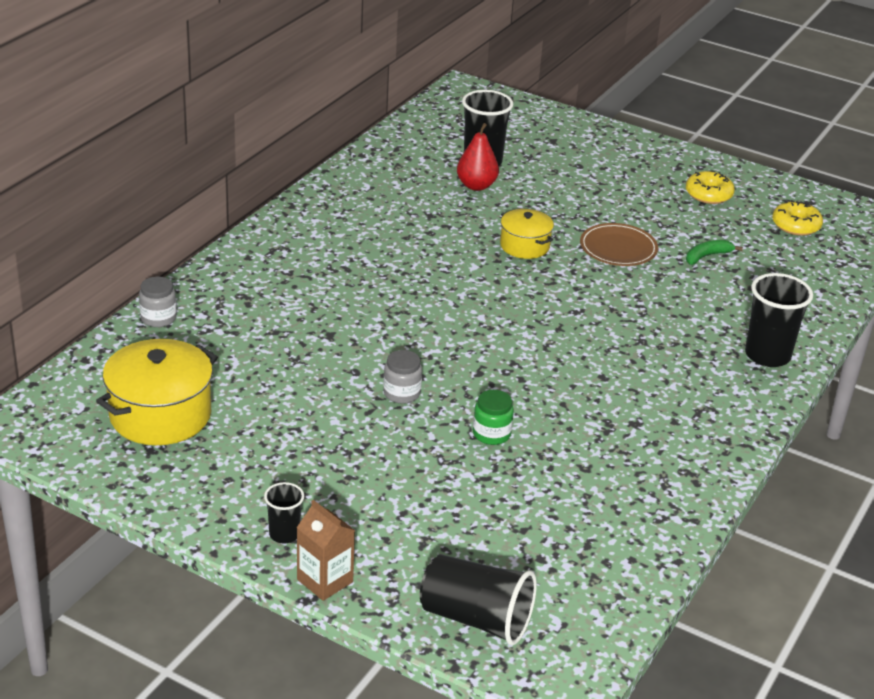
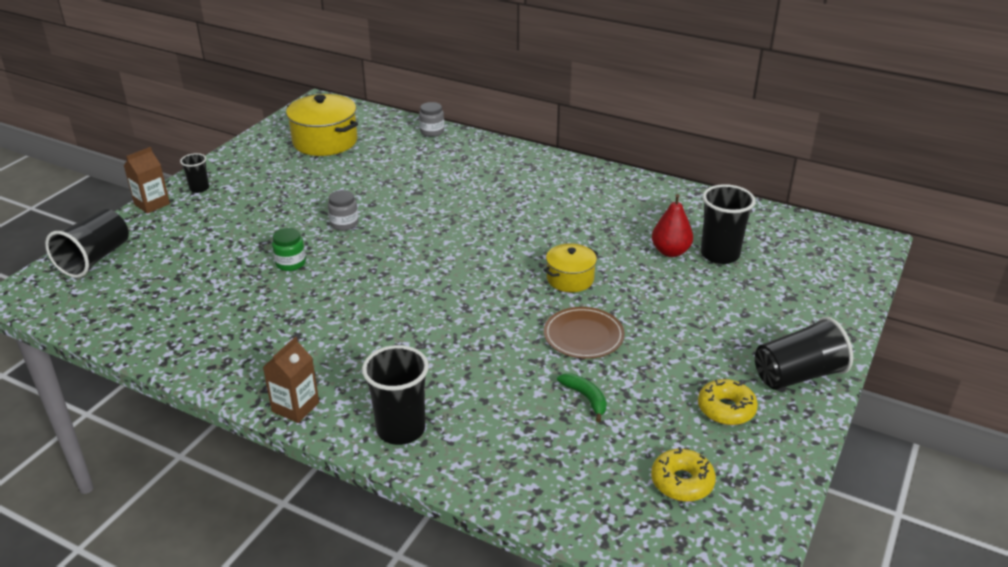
camera: 90 degrees right, 0 degrees up
none -> brown carton [263,337,319,423]
none -> black cup [755,317,853,390]

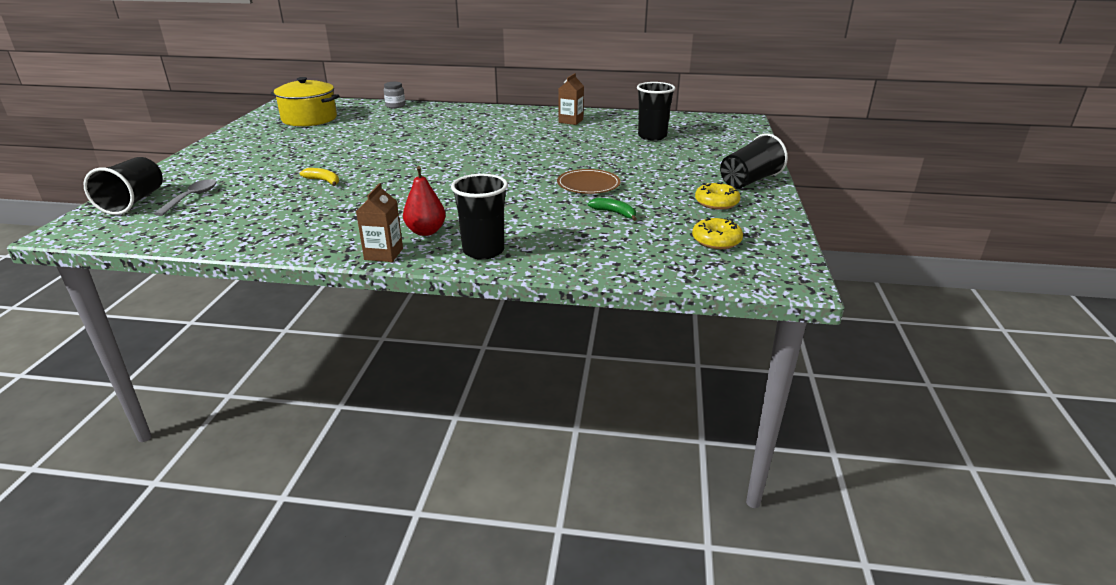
camera: 20 degrees left, 5 degrees down
brown carton [124,147,170,214] -> brown carton moved to [559,73,584,125]
black cup [180,153,209,193] -> none
green jar [272,228,306,271] -> yellow banana [300,168,339,187]
grey jar [328,190,359,231] -> none
yellow pot [543,244,598,292] -> none
red pear [652,194,693,257] -> red pear moved to [403,166,446,236]
none -> grey spoon [154,179,217,216]

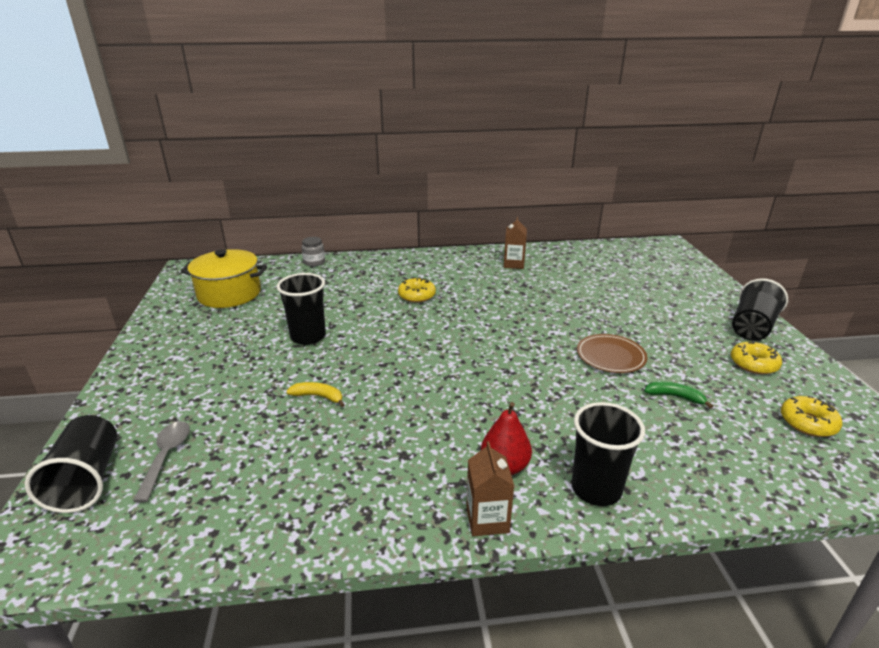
camera: 15 degrees left, 0 degrees up
black cup [637,82,675,141] -> black cup moved to [277,273,326,345]
none -> yellow donut [398,277,436,303]

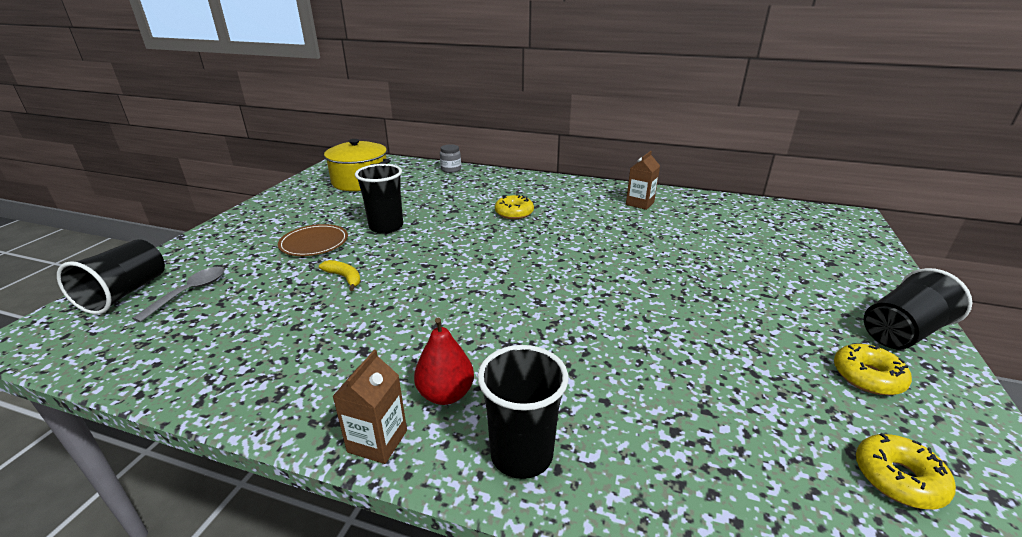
camera: 25 degrees right, 0 degrees up
brown plate [577,334,648,373] -> brown plate moved to [278,224,348,256]
green banana [644,382,713,409] -> none

